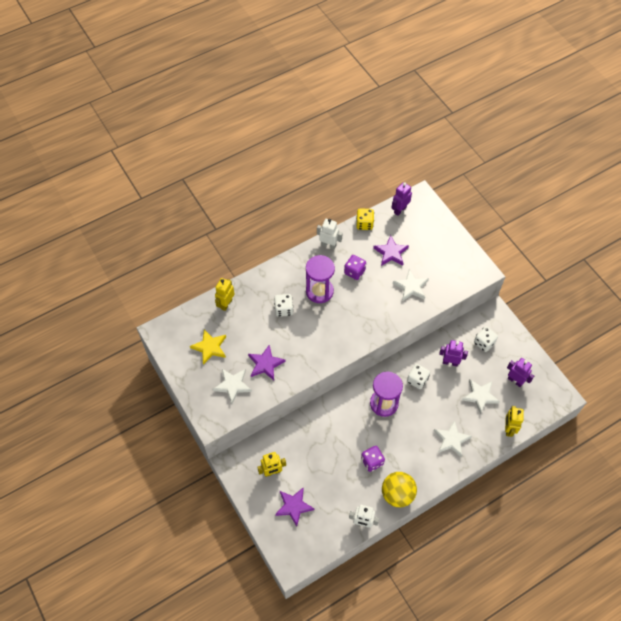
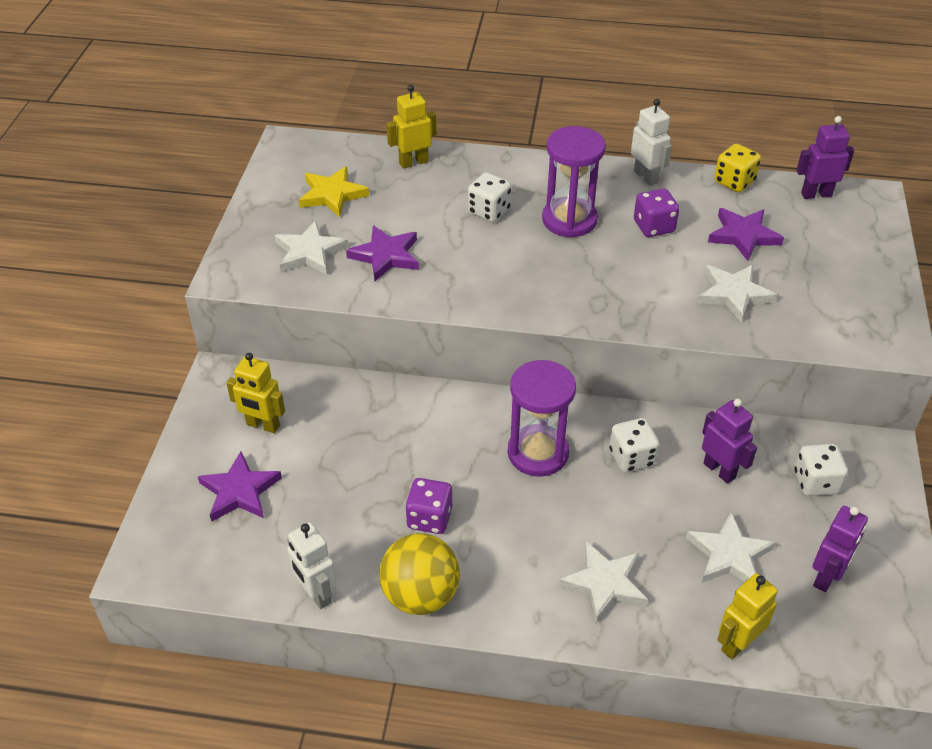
camera: 40 degrees right, 15 degrees down
purple robot [507,358,534,387] -> purple robot turned 45 degrees clockwise [812,506,868,592]

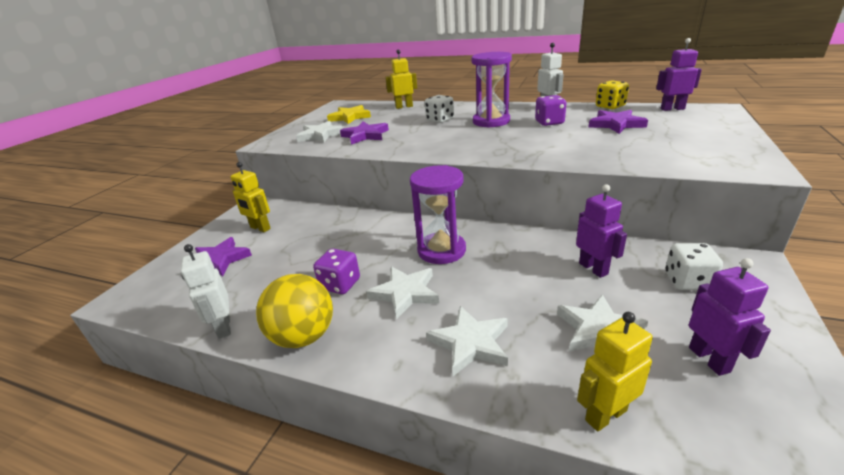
camera: 15 degrees right, 15 degrees down
white dice [609,418,659,473] -> none
white star [697,265,777,322] -> white star moved to [366,266,439,320]
purple robot [812,506,868,592] -> purple robot turned 60 degrees counterclockwise [689,258,771,376]

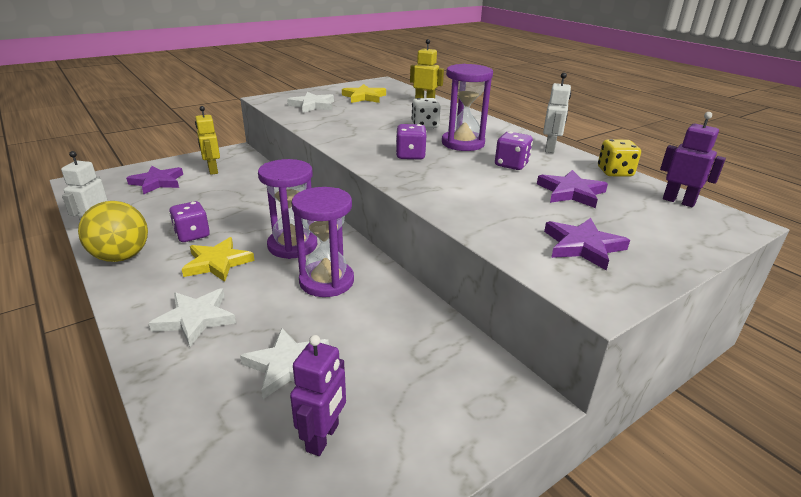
camera: 30 degrees right, 0 degrees up
purple star [340,122,389,145] -> purple star moved to [544,218,630,270]
white star [366,266,439,320] -> yellow star [182,237,254,282]
purple robot [576,184,627,278] -> none
yellow robot [577,312,653,431] -> none
white dice [665,243,723,290] -> none
none -> purple hourglass [292,187,354,297]
none -> purple dice [396,124,426,160]

